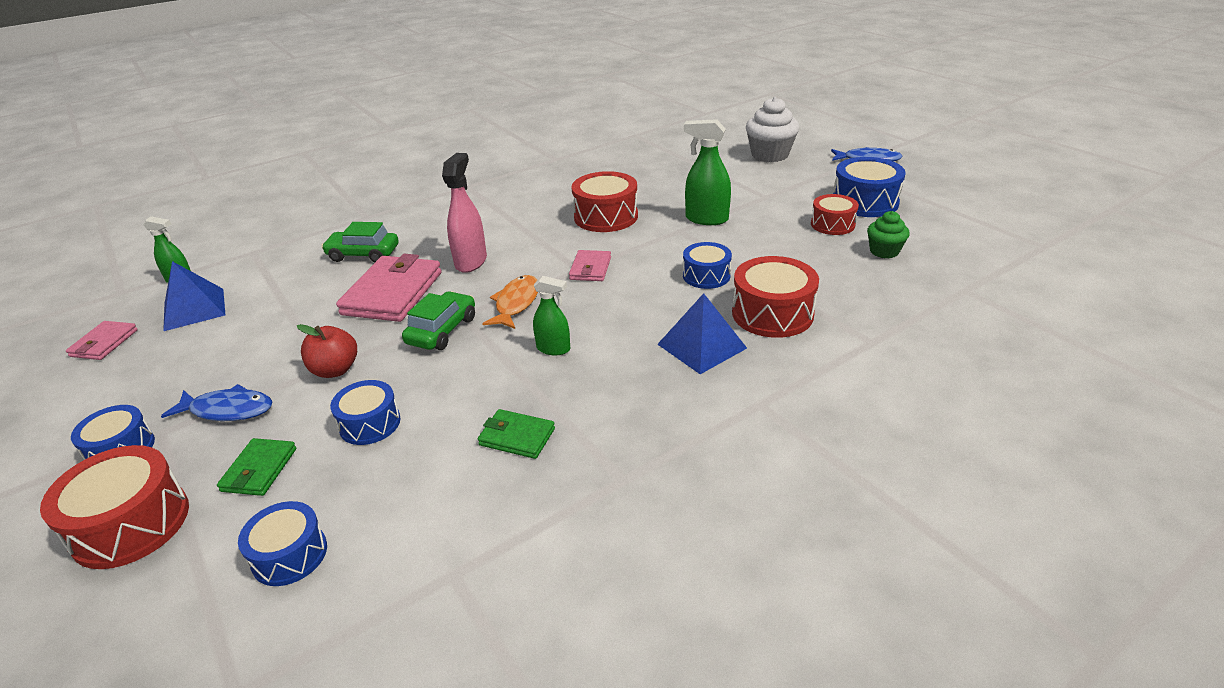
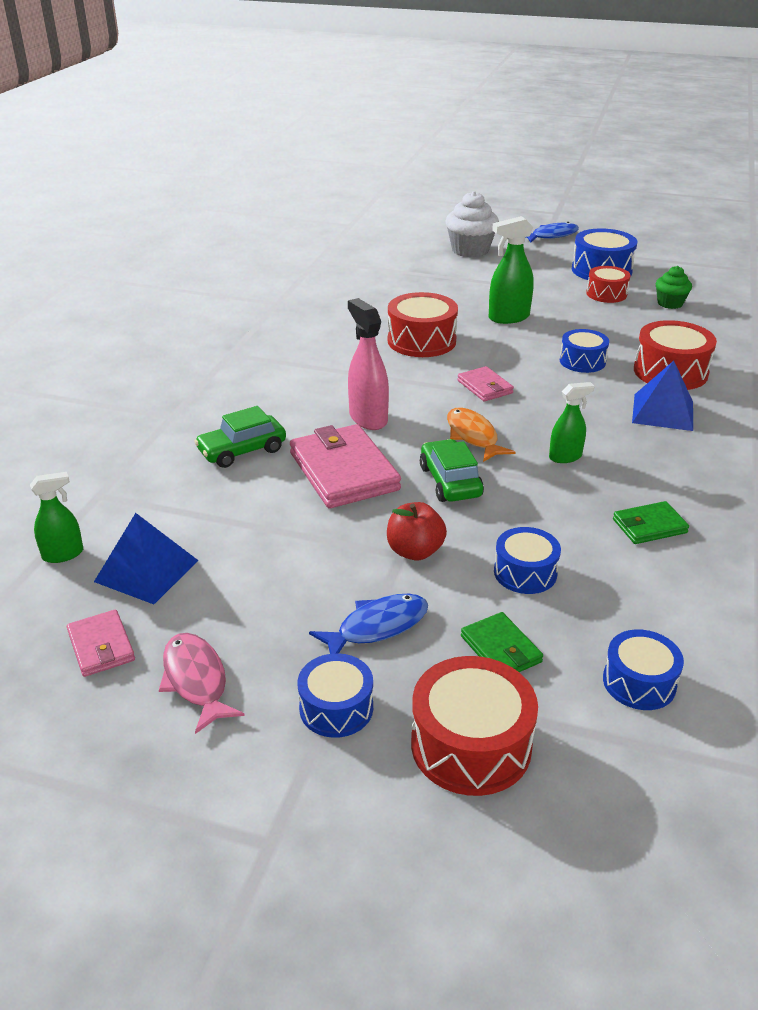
camera: 40 degrees left, 0 degrees up
none -> pink fish [159,633,245,734]

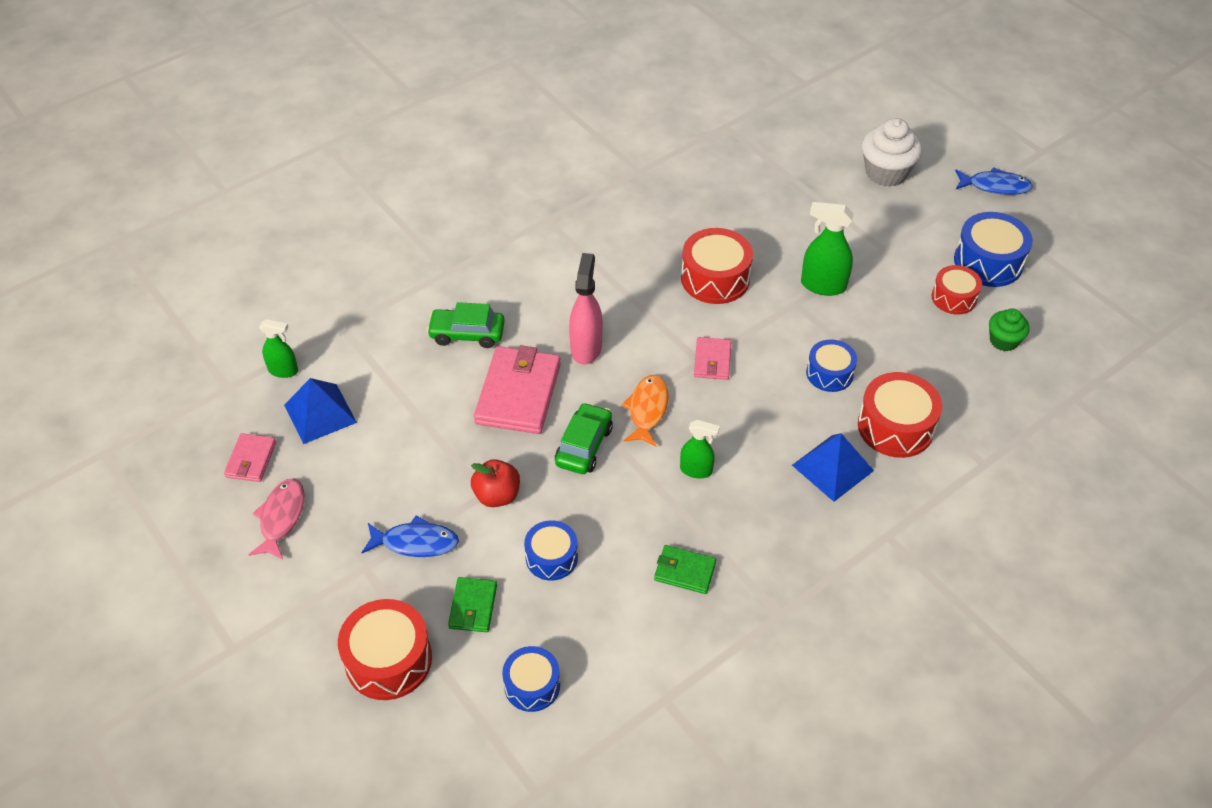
camera: 35 degrees right, 15 degrees up
blue drum [297,653,373,738] -> none

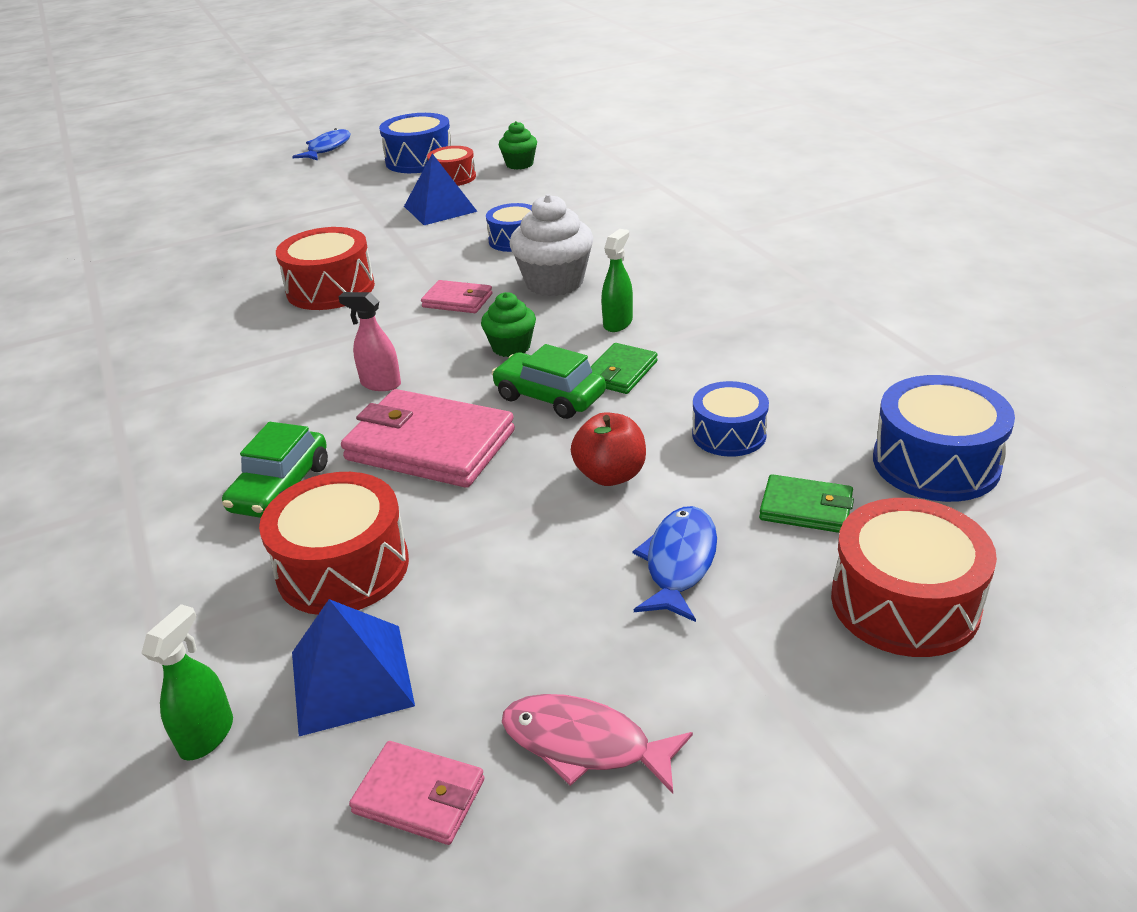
camera: 75 degrees left, 15 degrees down
blue drum [502,646,560,712] -> blue drum [873,375,1015,502], size x1.56
pink spray bottle [569,253,603,365] -> pink spray bottle [339,292,401,391], size x0.64
orange fish [622,375,669,447] -> green cupcake [481,292,536,357]
green wallet [654,545,716,594] -> green wallet moved to [591,343,658,394]
blue pyramid [792,433,874,502] -> blue pyramid moved to [404,154,478,225]
green spray bottle [801,202,854,296] -> none
red drum [858,372,942,458] -> red drum moved to [259,472,409,615]
white cupcake [862,118,922,187] -> white cupcake moved to [510,194,593,296]

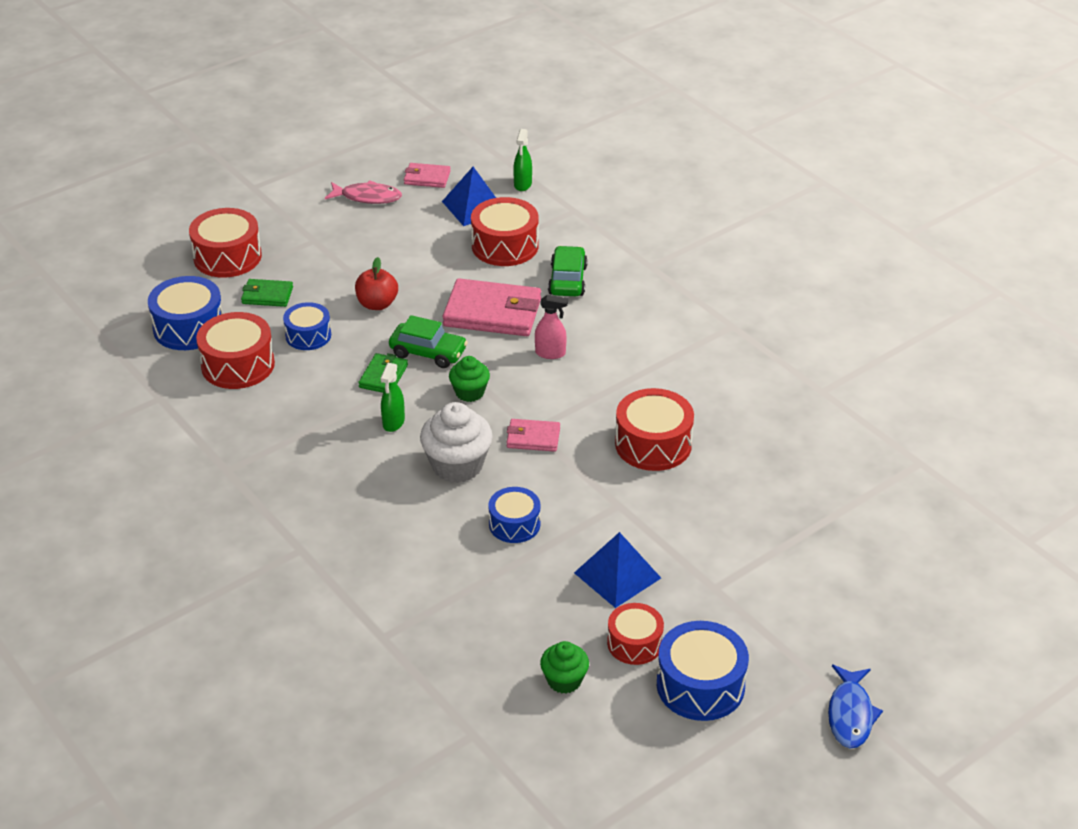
camera: 165 degrees right, 5 degrees up
blue fish [633,506,717,622] -> none
none -> red drum [196,312,275,389]

